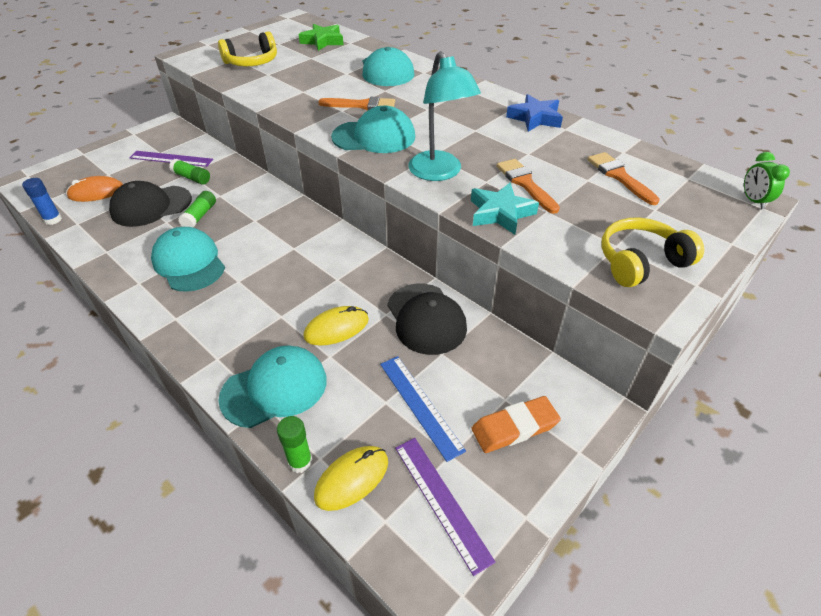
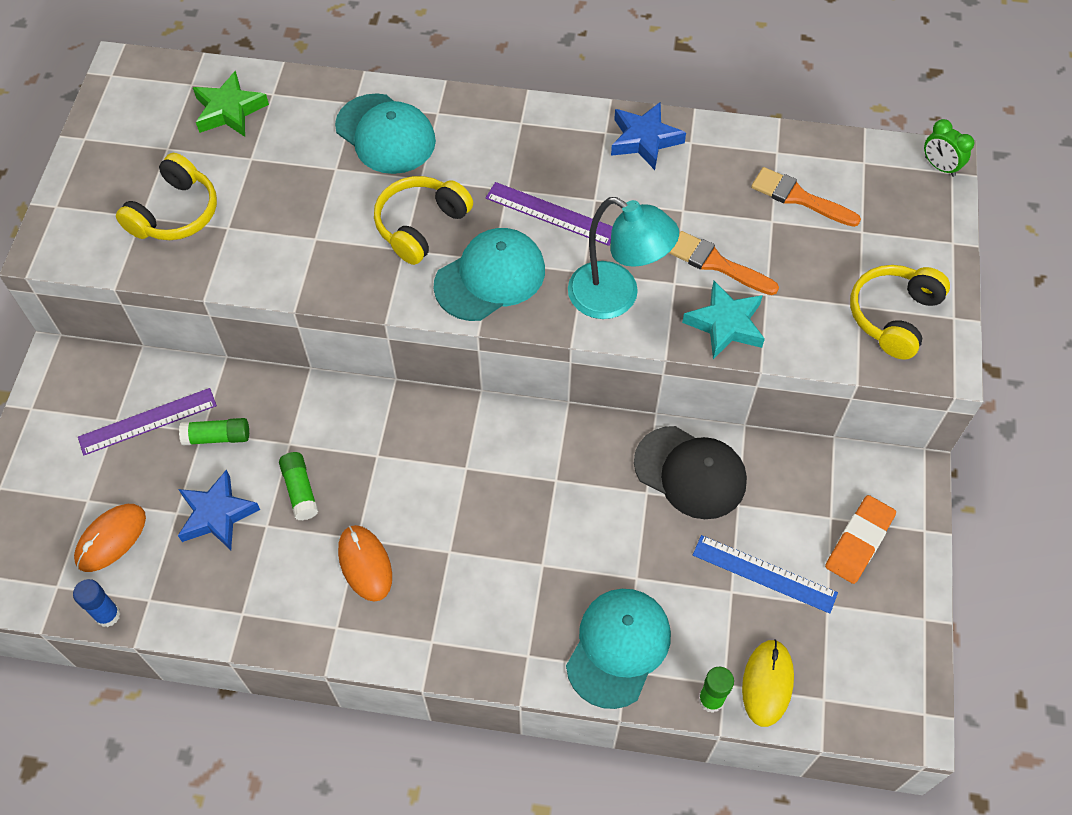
camera: 35 degrees left, 15 degrees up
black cap [109,181,192,227] -> blue star [178,469,260,550]
turquoise cap [151,227,225,292] -> orange mouse [338,525,392,602]
yellow mouse [303,306,369,346] -> none
orange brush [318,97,395,110] -> yellow headphones [374,176,473,265]
purple ruler [395,438,495,576] -> purple ruler moved to [486,182,613,246]

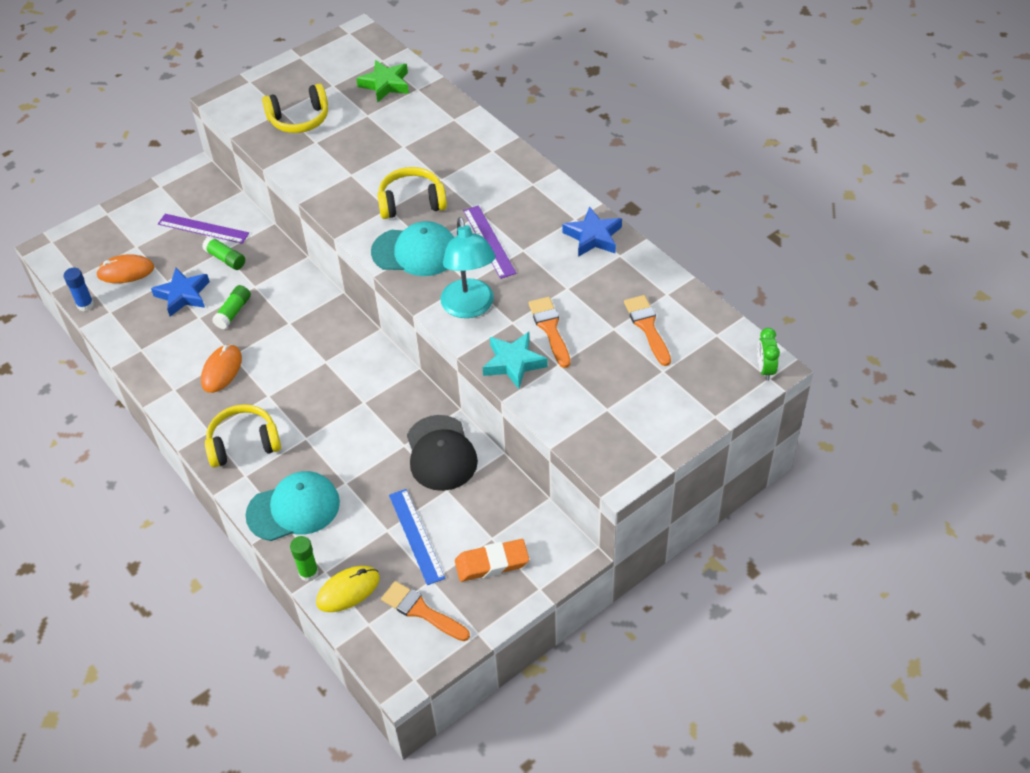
camera: 45 degrees right, 10 degrees down
turquoise cap [335,93,436,174] -> none
yellow headphones [850,265,950,359] -> yellow headphones moved to [205,404,281,468]
none -> orange brush [381,581,470,641]

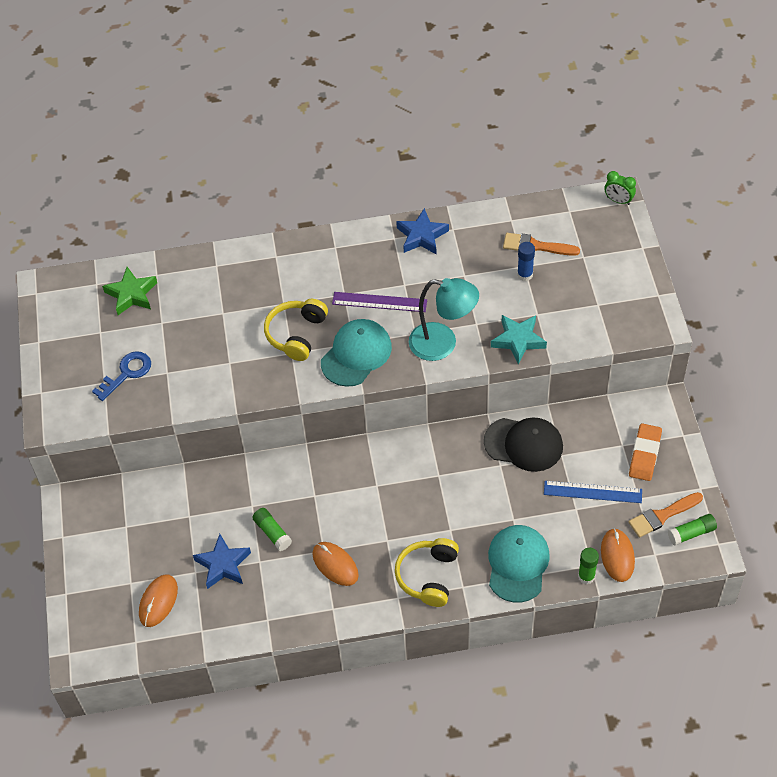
camera: 60 degrees left, 5 degrees up
blue glue stick [64,268,94,311] -> blue glue stick moved to [517,242,535,281]
purple ruler [158,214,249,244] -> none
green glue stick [202,236,245,270] -> green glue stick moved to [668,514,717,545]
yellow headphones [262,83,328,133] -> blue key [92,351,151,401]
yellow mouse [316,566,380,612] -> orange mouse [601,528,635,582]
orange brush [528,297,570,368] -> none

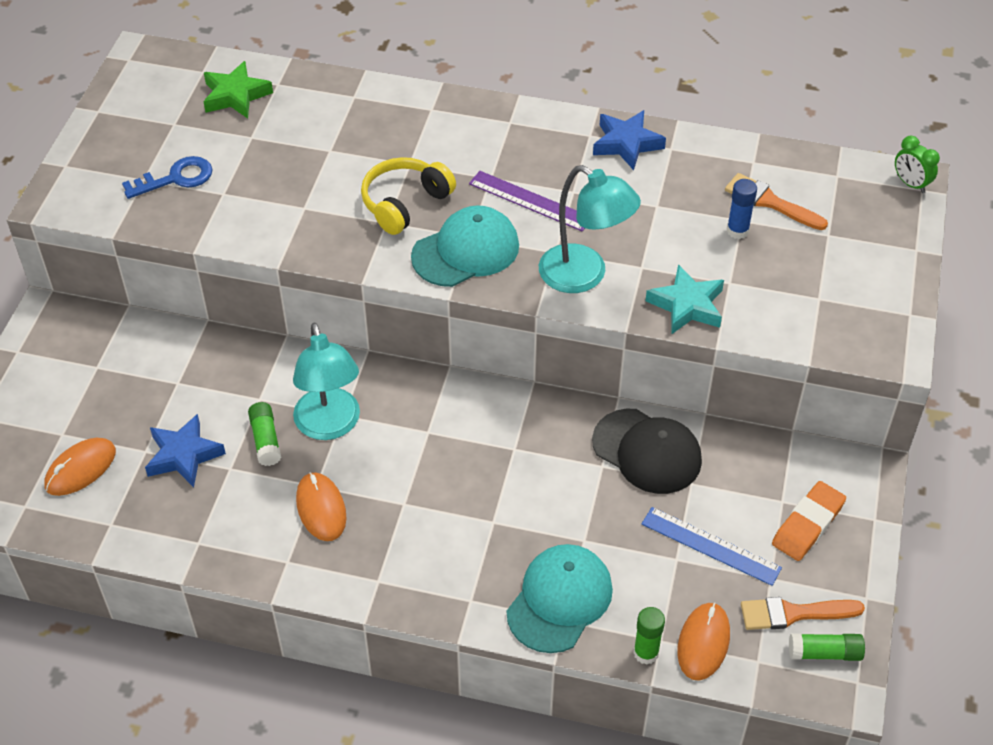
camera: 20 degrees right, 5 degrees down
yellow headphones [395,538,459,607] -> none
none -> turquoise lamp [293,323,360,440]

